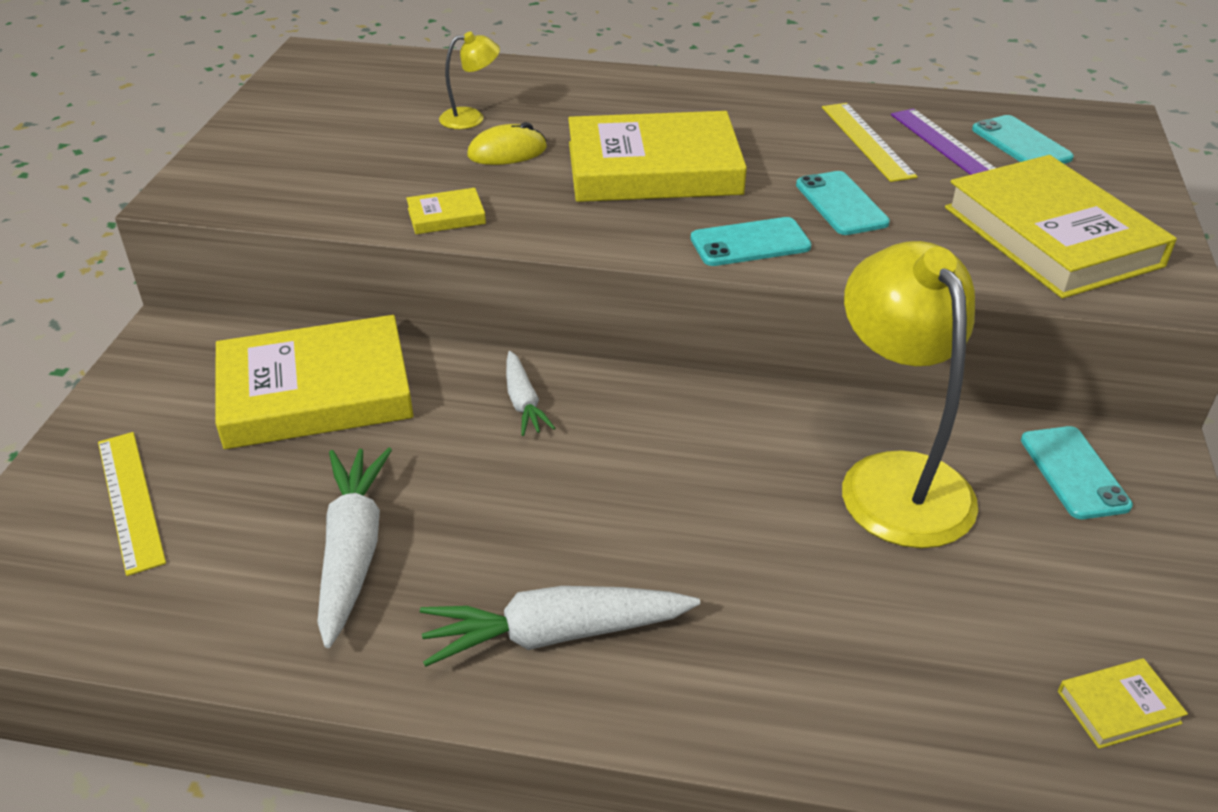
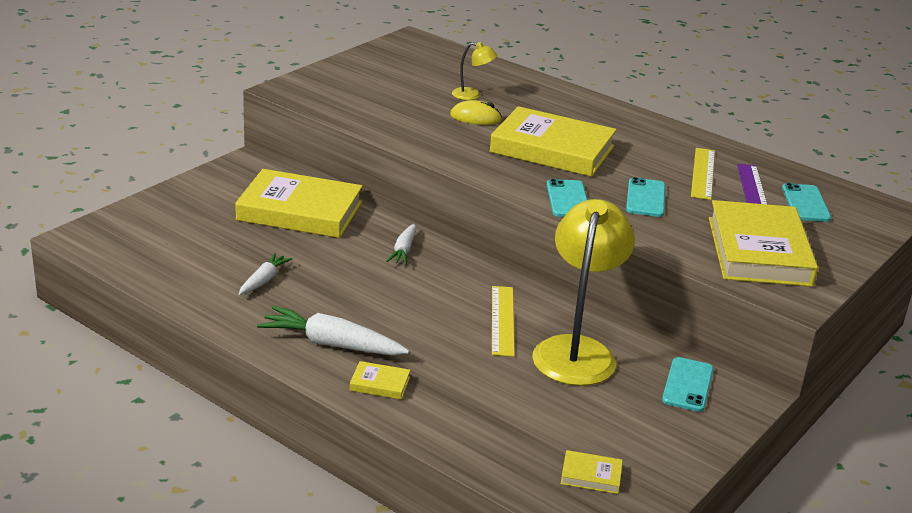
camera: 25 degrees right, 10 degrees down
yellow ruler [98,432,166,576] -> yellow ruler moved to [492,286,515,357]
white carrot [317,447,392,648] -> white carrot [238,253,293,295], size x0.58
yellow book [406,188,486,234] -> yellow book moved to [350,361,410,399]
turquoise phone [691,217,811,266] -> turquoise phone turned 75 degrees clockwise [547,179,587,217]

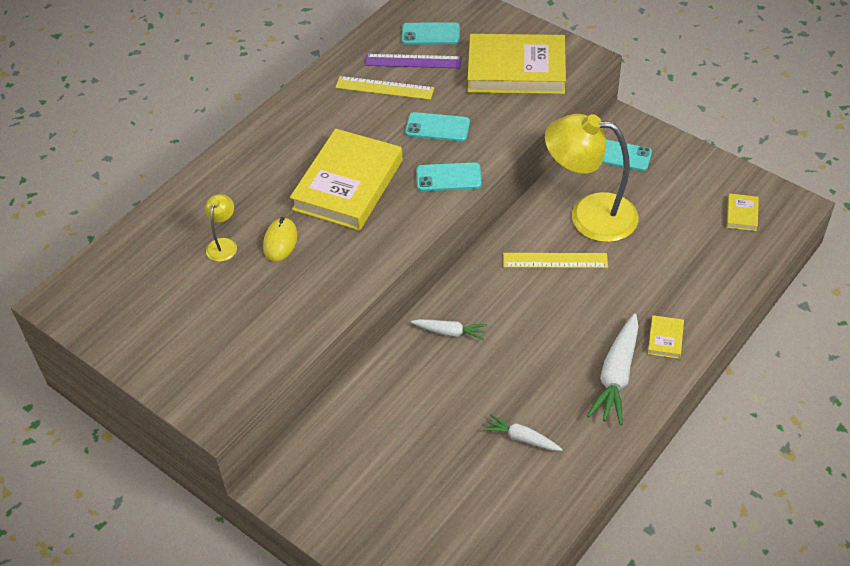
camera: 85 degrees left, 20 degrees up
yellow book [235,169,363,238] -> none

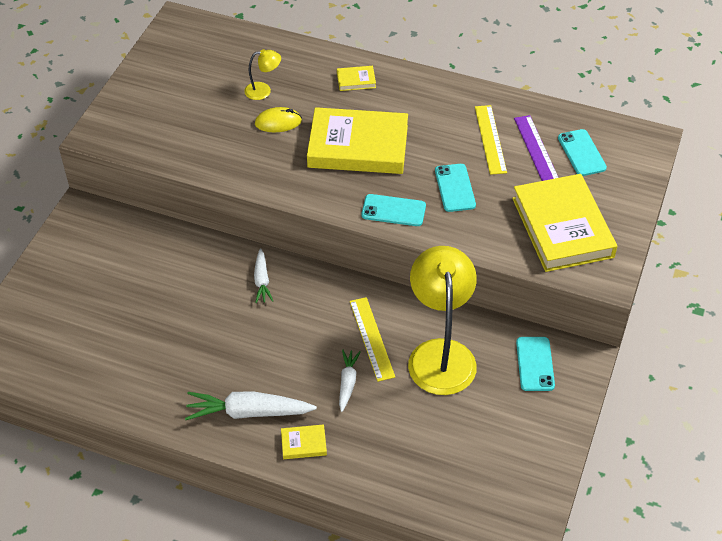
camera: 70 degrees right, 0 degrees up
turquoise phone [416,162,482,191] -> turquoise phone turned 60 degrees counterclockwise [362,194,426,226]
white carrot [483,414,563,451] -> white carrot moved to [339,350,361,412]
yellow book [727,193,759,231] -> yellow book moved to [337,66,376,91]

